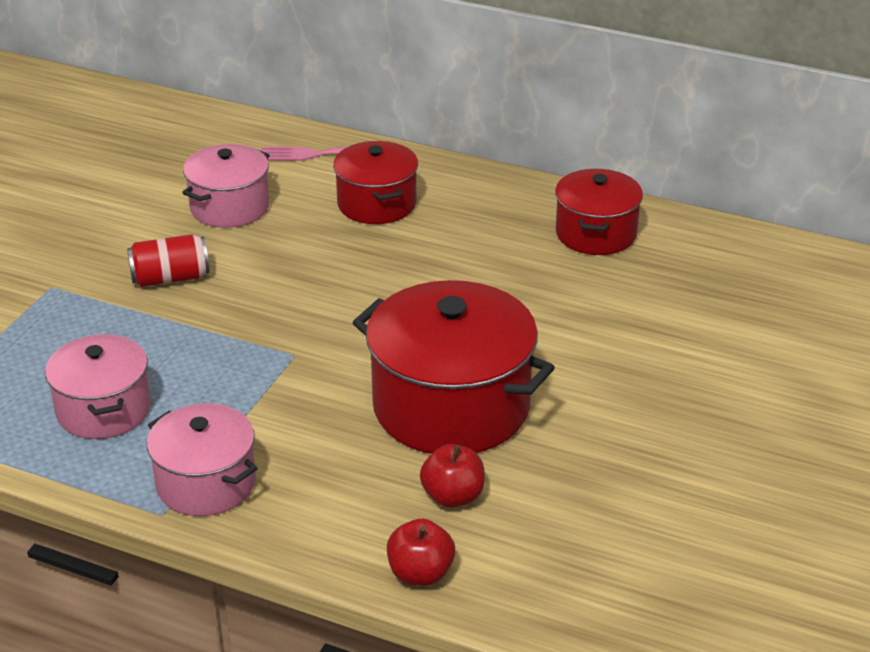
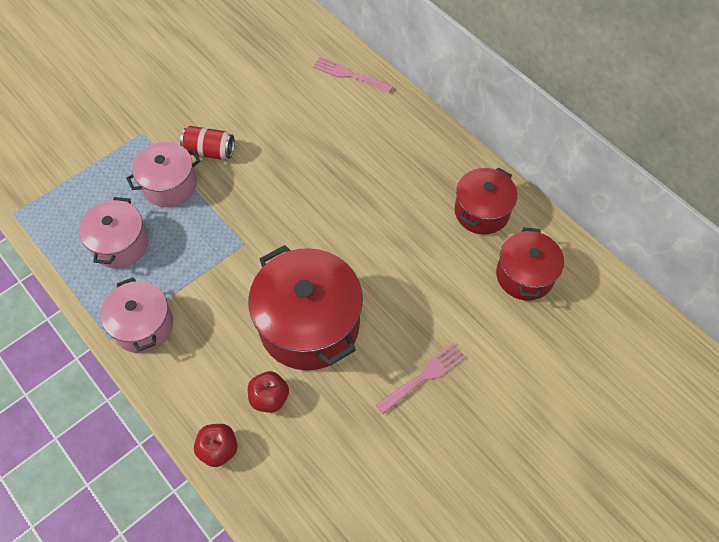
camera: 25 degrees right, 25 degrees up
pink pot [182,144,270,228] -> pink pot moved to [126,142,200,207]
red pot [333,141,418,224] -> red pot moved to [496,227,564,301]
none -> pink fork [376,343,466,414]

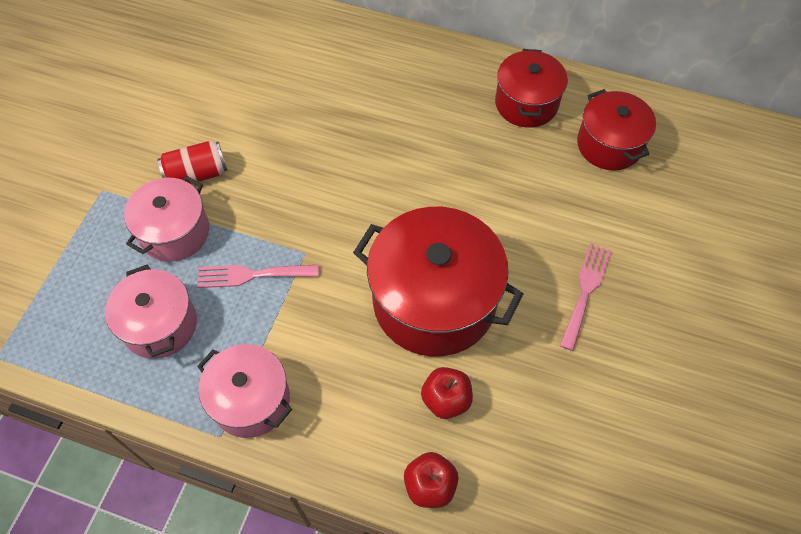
camera: 30 degrees left, 0 degrees up
pink fork [313,56,393,93] -> pink fork moved to [197,265,318,288]

